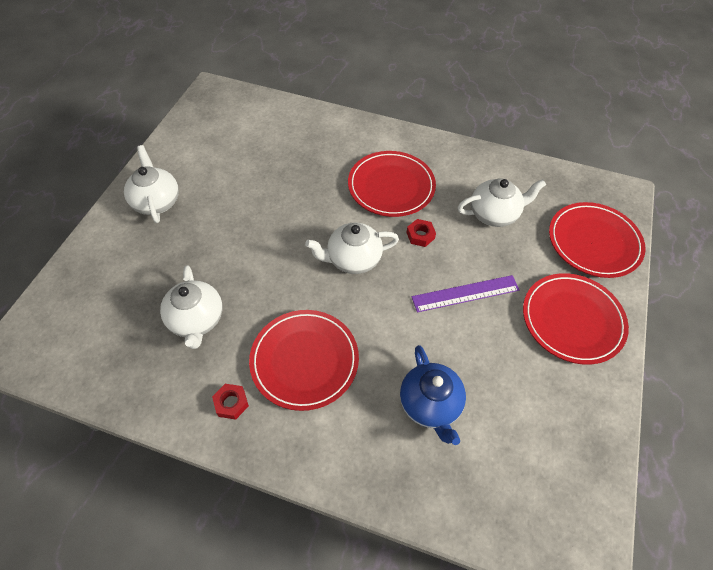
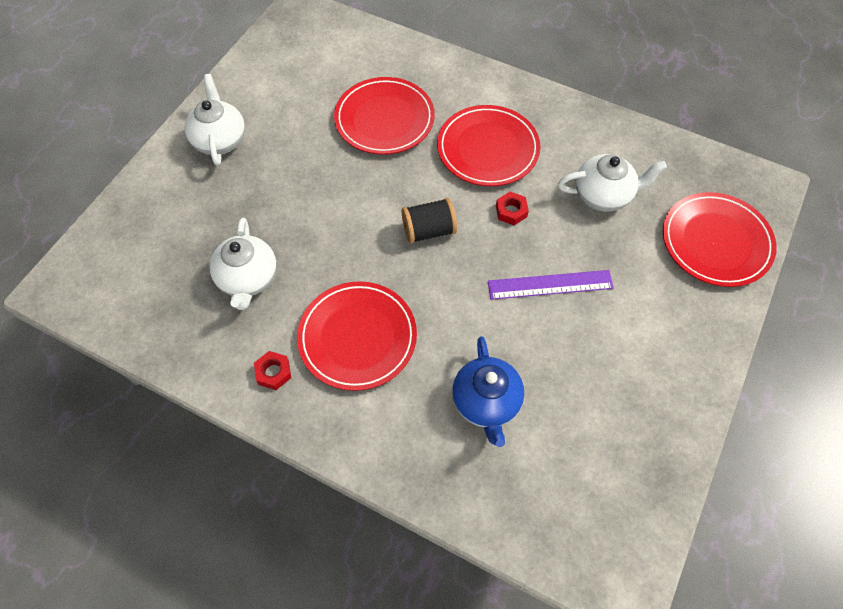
camera: 10 degrees right, 5 degrees up
white teapot [305,222,399,274] -> black spool [402,198,457,244]
red plate [523,273,629,365] -> red plate moved to [334,77,435,155]

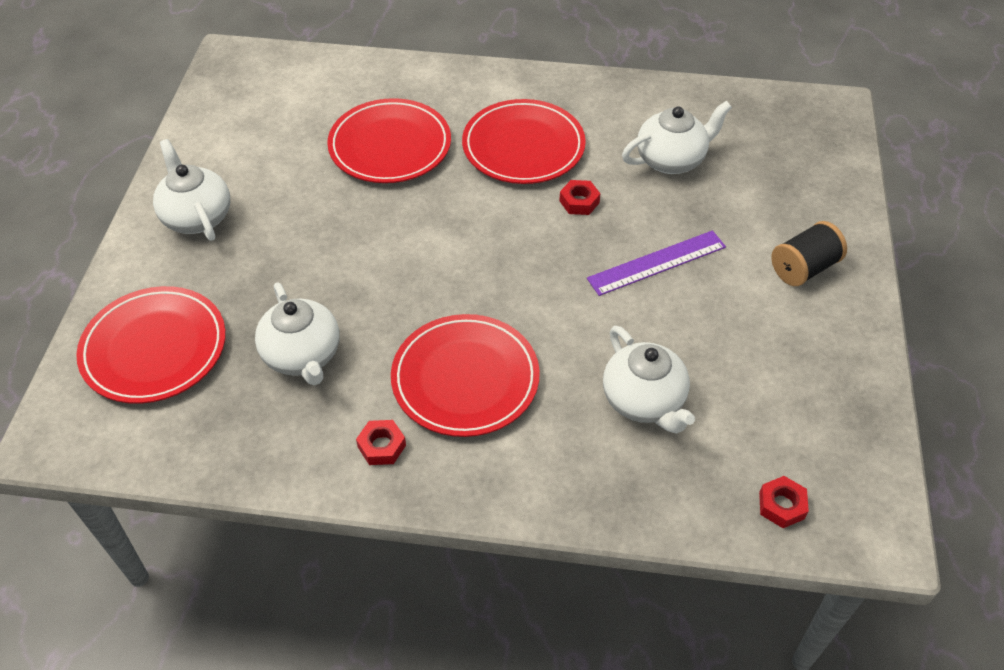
camera: 20 degrees left, 10 degrees down
black spool [402,198,457,244] -> black spool moved to [771,221,847,286]
blue teapot [452,336,524,447] -> white teapot [603,326,695,434]
red plate [663,192,777,287] -> red plate moved to [76,286,226,404]
none -> red nut [759,476,809,528]

